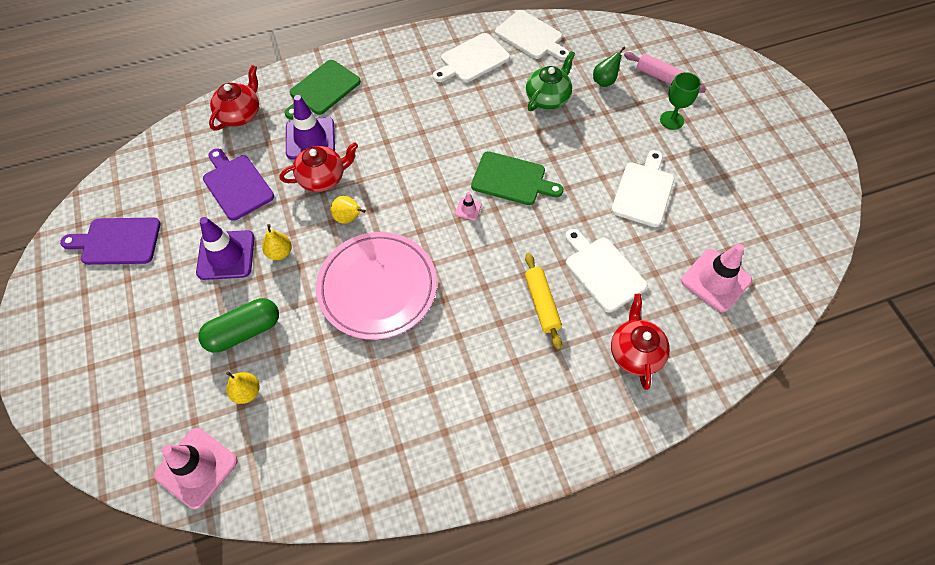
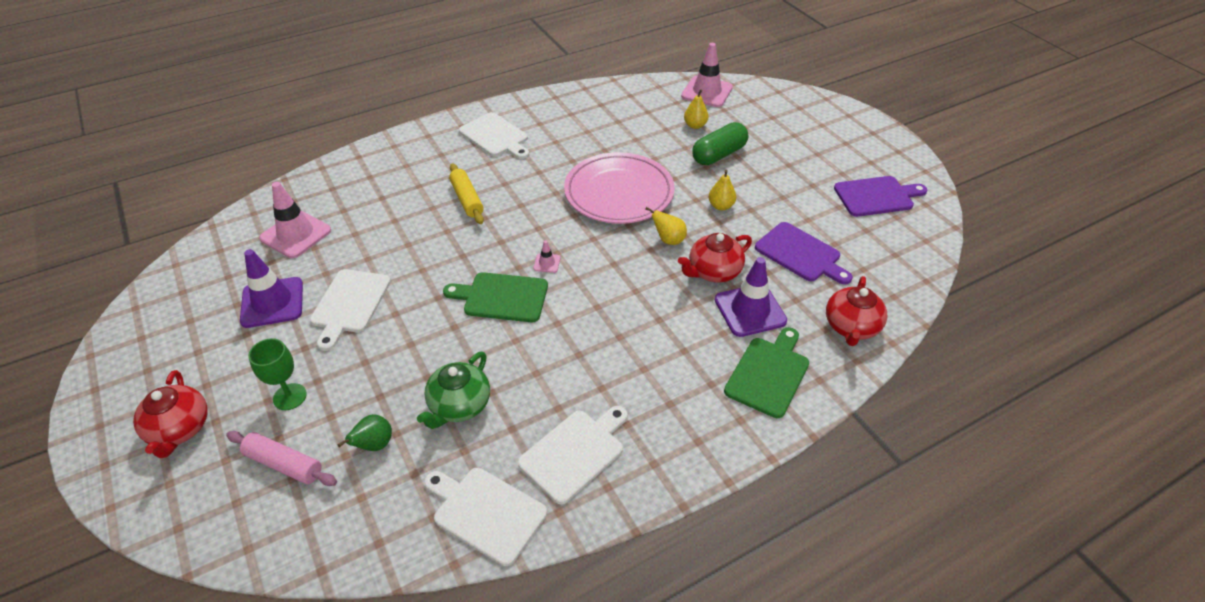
camera: 170 degrees right, 15 degrees down
purple traffic cone [196,217,255,280] -> purple traffic cone moved to [240,249,303,328]
white cutting board [565,229,647,312] -> white cutting board moved to [459,112,529,159]
red teapot [611,294,670,390] -> red teapot moved to [133,370,208,458]

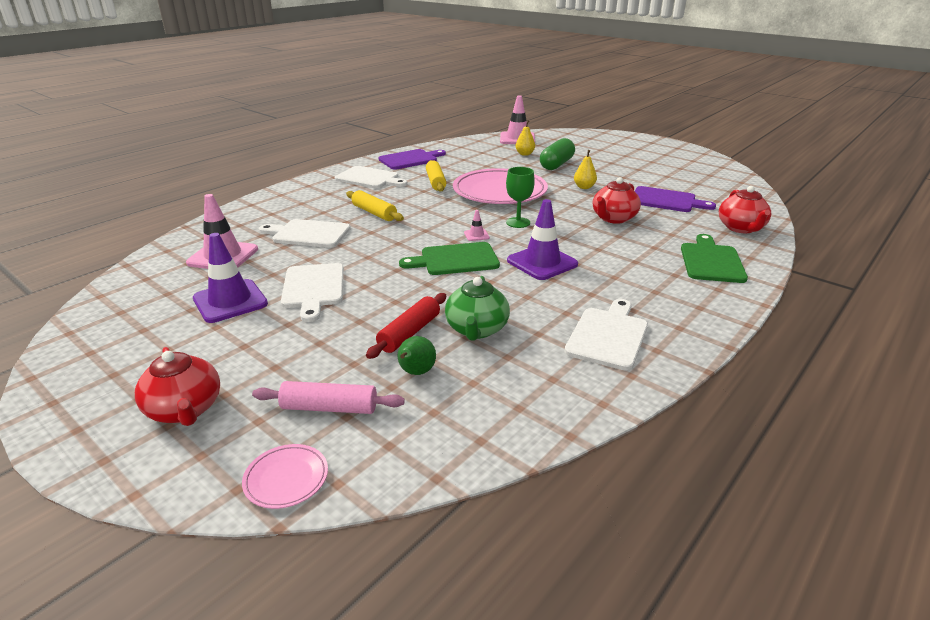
camera: 20 degrees left, 15 degrees down
green goblet [248,338,307,410] -> green goblet moved to [506,167,535,228]
white cutting board [424,468,547,566] -> white cutting board moved to [259,219,351,248]
yellow pear [645,207,687,245] -> none
purple traffic cone [715,257,787,337] -> purple traffic cone moved to [507,199,578,280]
purple cutting board [834,176,927,217] -> purple cutting board moved to [379,149,446,170]
none -> pink plate [242,444,328,509]
none -> red rolling pin [366,293,446,359]
none -> yellow rolling pin [426,160,446,192]

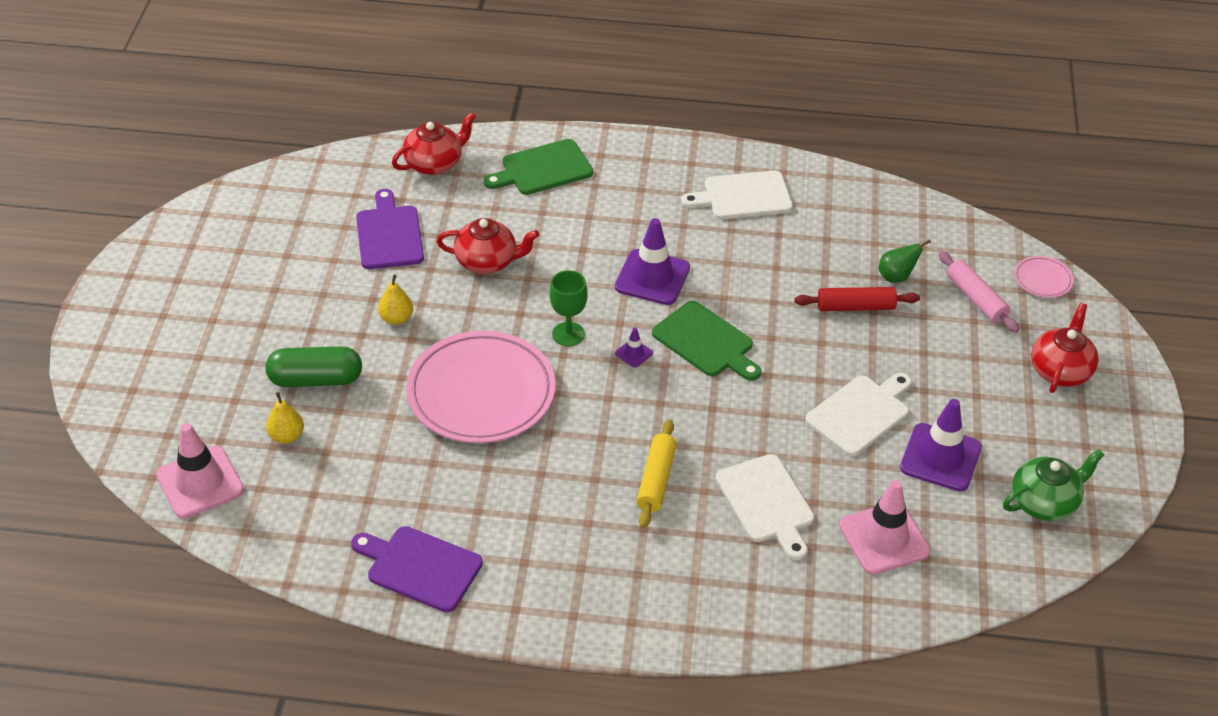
camera: 125 degrees left, 15 degrees up
white cutting board [335,166,407,188] -> none
yellow rolling pin [426,160,446,192] -> none
green teapot [445,276,510,341] -> green teapot moved to [1003,449,1104,521]
pink traffic cone [464,210,490,241] -> purple traffic cone [615,328,653,368]

